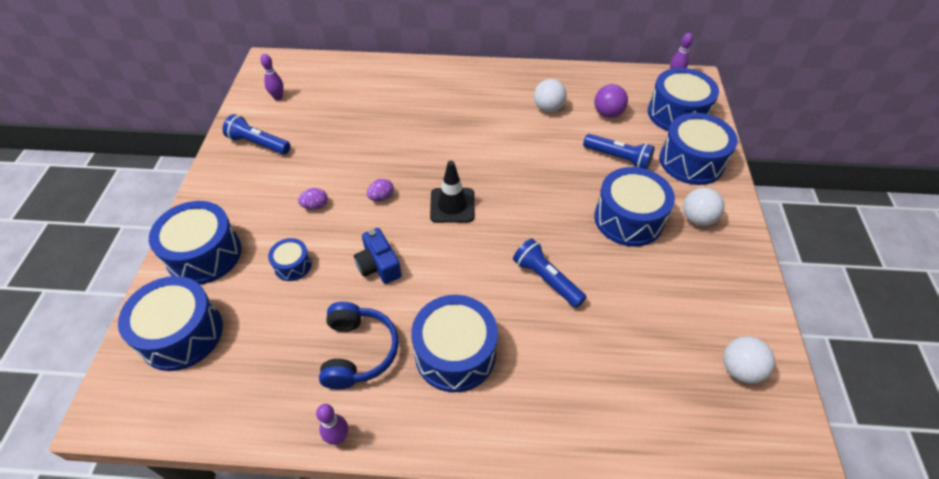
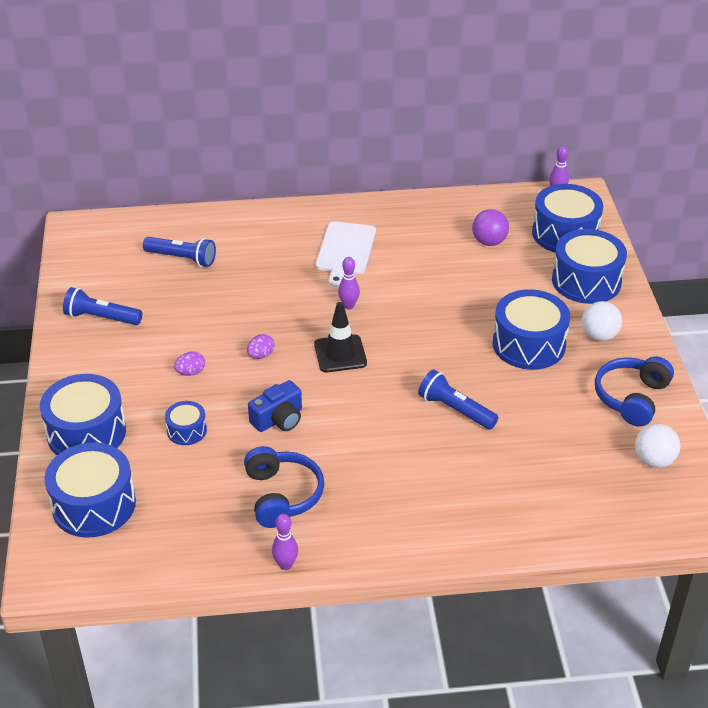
camera: 10 degrees left, 10 degrees down
purple bowling pin [260,54,284,100] -> purple bowling pin moved to [338,257,360,309]
blue camera [354,228,402,284] -> blue camera turned 90 degrees counterclockwise [248,380,302,432]
blue drum [411,295,498,392] -> none
white ball [534,79,567,112] -> none
blue flashlight [583,134,655,169] -> blue flashlight moved to [143,237,216,267]
none -> white cutting board [316,221,376,287]
none -> blue headphones [595,357,674,427]

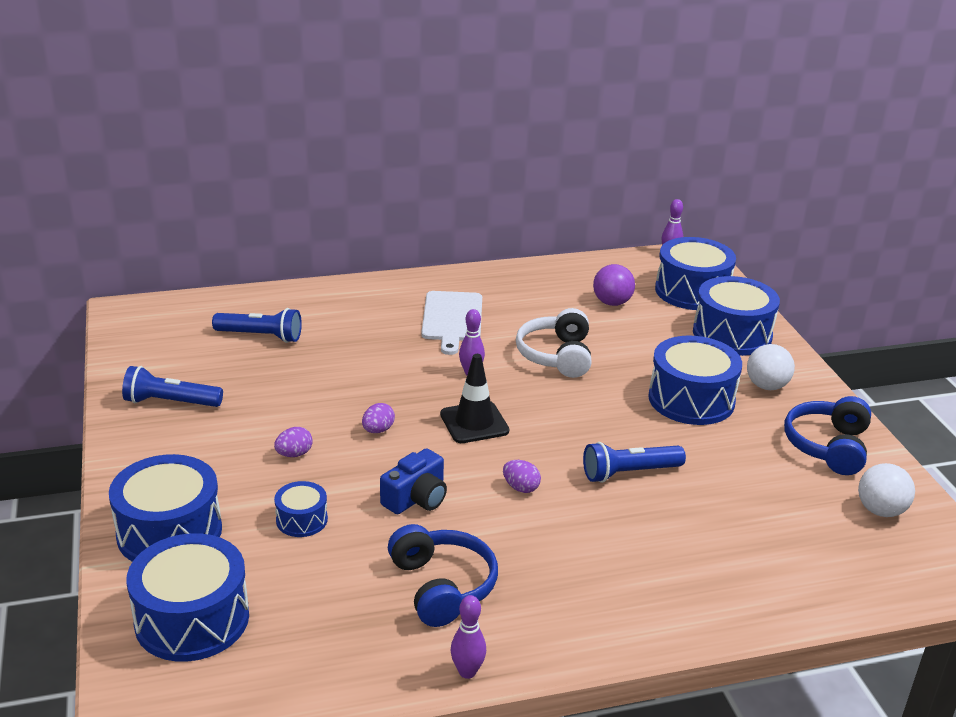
camera: 10 degrees left, 10 degrees down
blue flashlight [418,370,499,430] -> blue flashlight turned 45 degrees counterclockwise [583,442,686,483]
none -> purple egg [503,460,541,493]
none -> white headphones [516,308,592,378]

